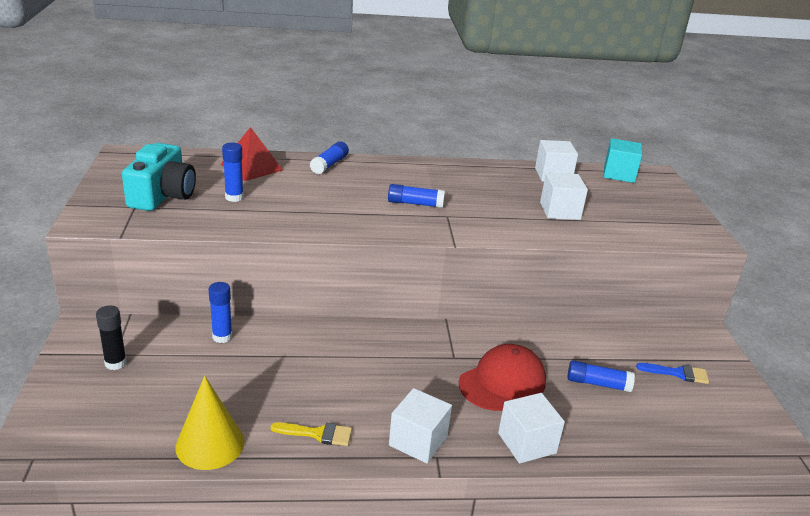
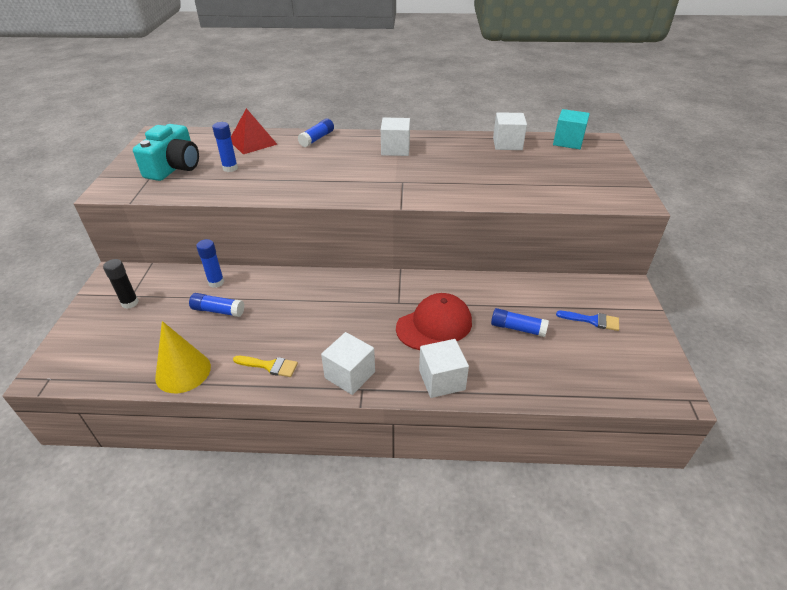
camera: 10 degrees right, 10 degrees up
blue glue stick [388,184,445,208] -> blue glue stick moved to [189,293,244,317]
white cube [540,173,588,220] -> white cube moved to [381,118,410,156]

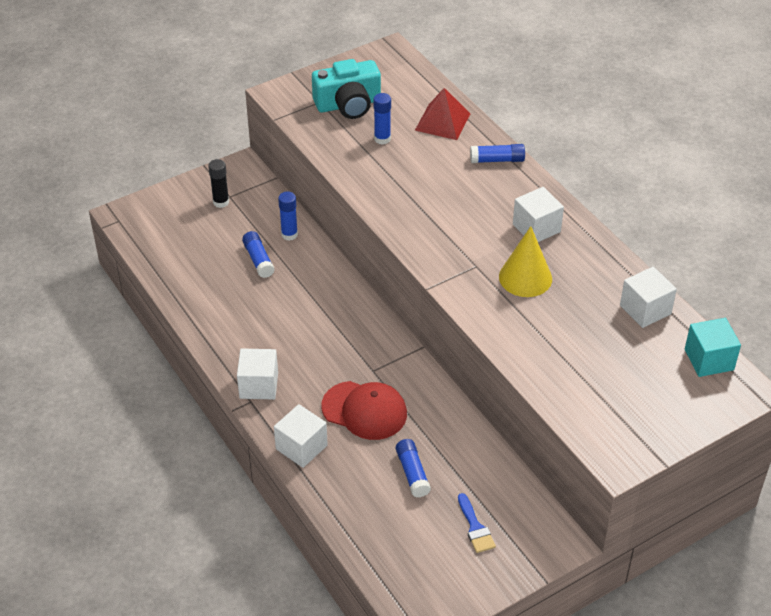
camera: 55 degrees right, 5 degrees up
yellow cone [155,321,211,393] -> yellow cone moved to [499,226,552,297]
yellow brush [233,356,298,377] -> none

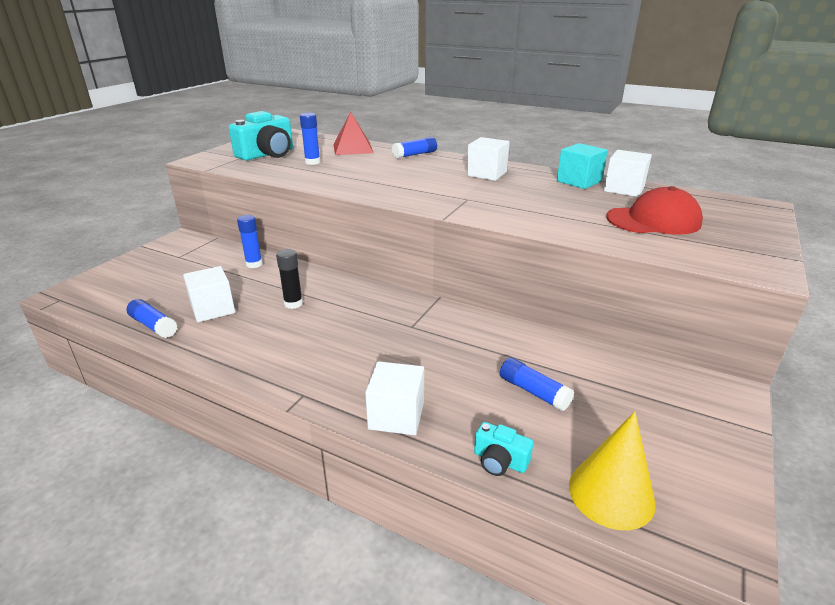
camera: 30 degrees left, 15 degrees down
black glue stick [208,159,229,208] -> black glue stick moved to [276,249,303,309]
white cube [237,348,278,399] -> white cube moved to [183,266,235,322]
blue glue stick [242,231,275,278] -> blue glue stick moved to [127,299,178,338]
red cap [321,381,407,440] -> red cap moved to [606,186,703,234]
blue brush [458,493,496,553] -> none
yellow cone [499,226,552,297] -> yellow cone moved to [569,411,656,530]
turquoise cube [685,318,741,377] -> turquoise cube moved to [557,143,608,189]
none -> turquoise camera [474,422,533,476]

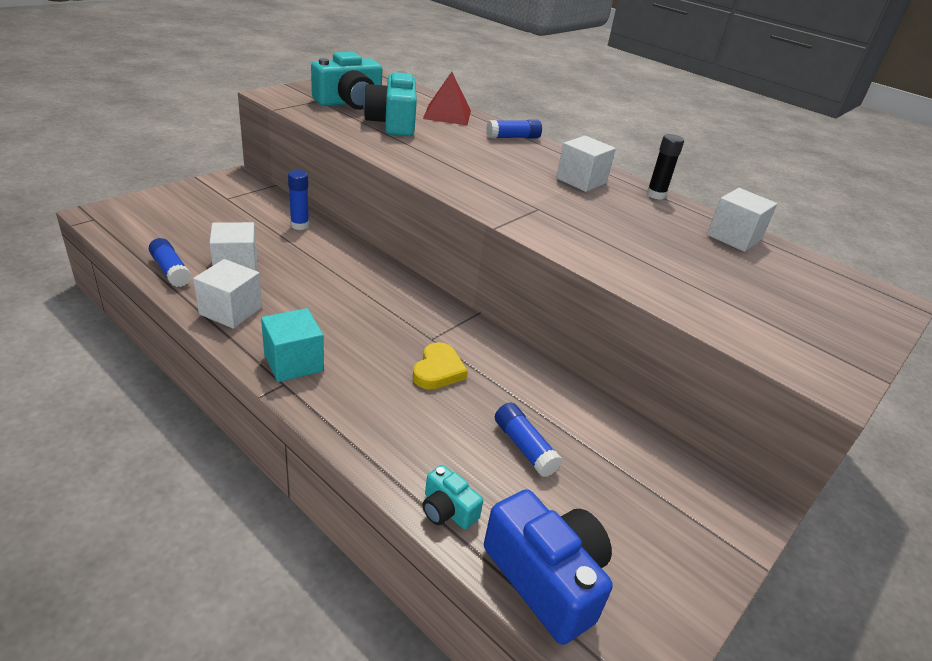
camera: 10 degrees right, 5 degrees up
black glue stick [276,249,303,309] -> black glue stick moved to [647,134,684,200]
blue glue stick [300,113,320,165] -> turquoise camera [363,71,417,136]
white cube [365,361,424,435] -> white cube moved to [193,259,262,329]
turquoise cube [557,143,608,189] -> turquoise cube moved to [261,308,324,382]
yellow cone [569,411,656,530] -> blue camera [484,489,613,645]
red cap [606,186,703,234] -> none
none -> yellow heart [412,342,468,390]

